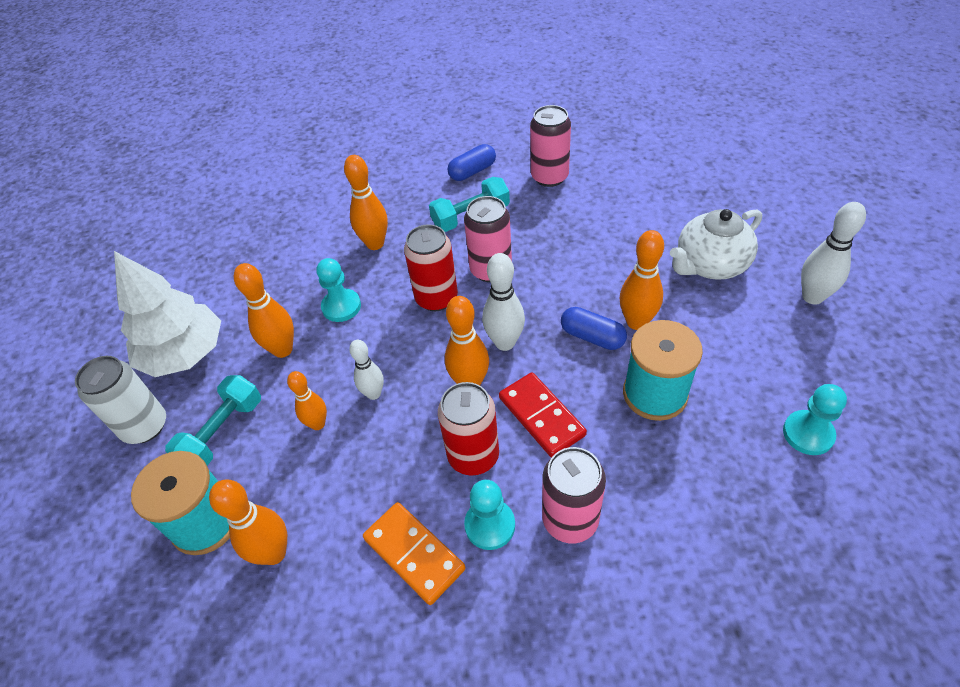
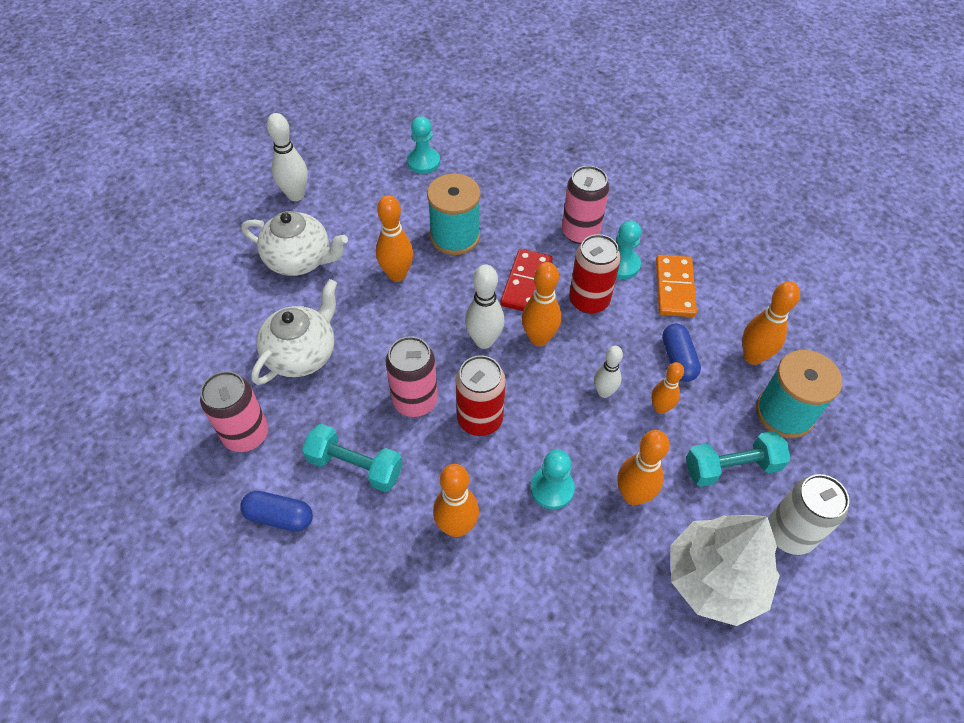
camera: 135 degrees left, 5 degrees up
blue capsule [561,307,627,350] -> blue capsule moved to [662,324,701,382]
none -> white teapot [251,279,337,385]

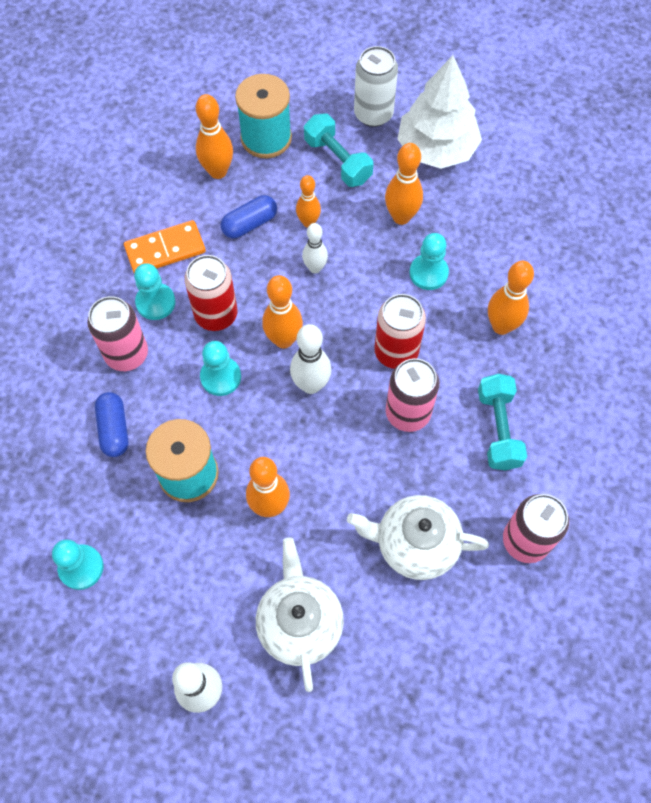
camera: 115 degrees left, 10 degrees up
blue capsule [240,491,313,532] -> blue capsule moved to [95,392,128,457]
red domino [500,249,552,311] -> turquoise pawn [200,341,241,396]

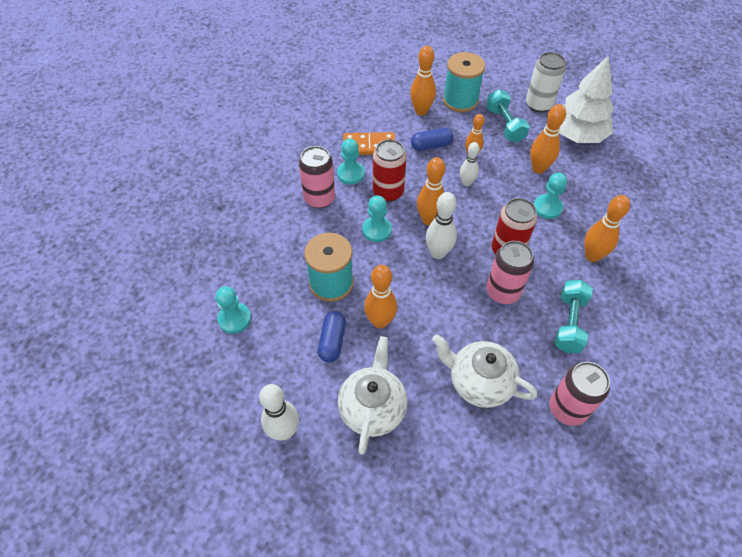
camera: 20 degrees right, 10 degrees down
blue capsule [95,392,128,457] -> blue capsule moved to [318,311,346,362]

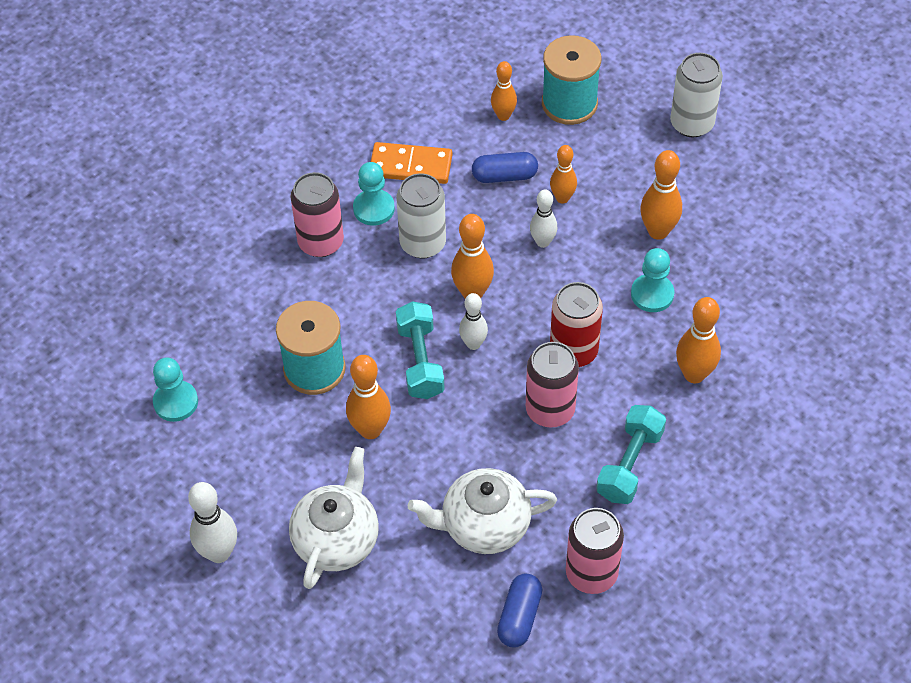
camera: 10 degrees right, 0 degrees up
blue capsule [318,311,346,362] -> blue capsule moved to [497,574,542,647]
turquoise pawn [362,195,392,242] -> none
red can [373,139,407,202] -> white can [396,173,446,259]
orange bowling pin [410,46,436,116] -> orange bowling pin [491,61,517,121], size x0.66
white bowling pin [426,192,457,259] -> white bowling pin [459,293,488,350], size x0.66
white teapot [432,334,537,408] -> white teapot turned 45 degrees counterclockwise [408,468,557,554]
turquoise dumbbell [486,89,530,142] -> turquoise dumbbell moved to [396,301,445,399]
white tree [559,55,614,143] -> none

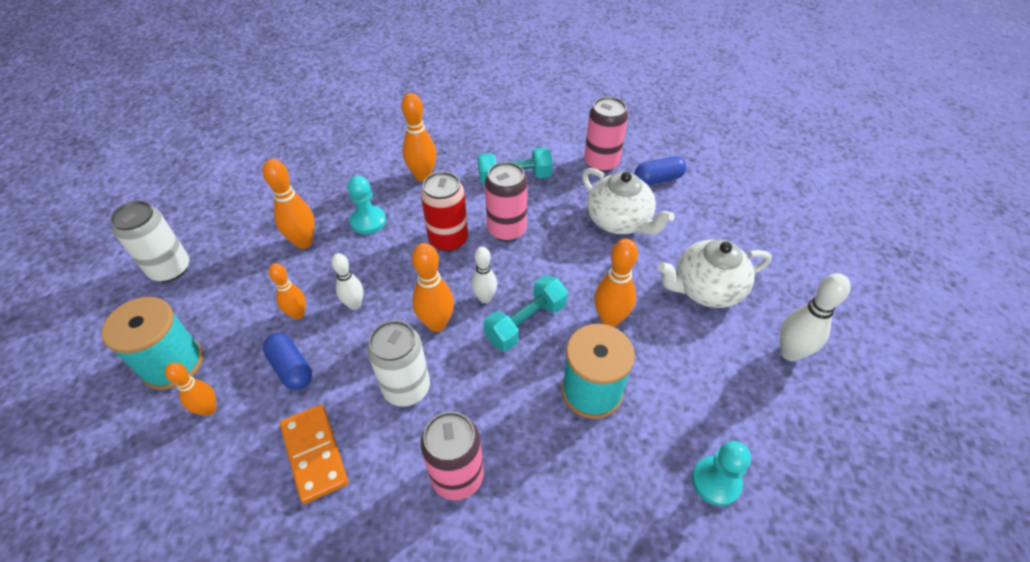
camera: 125 degrees left, 5 degrees down
turquoise pawn [353,162,395,226] -> none

